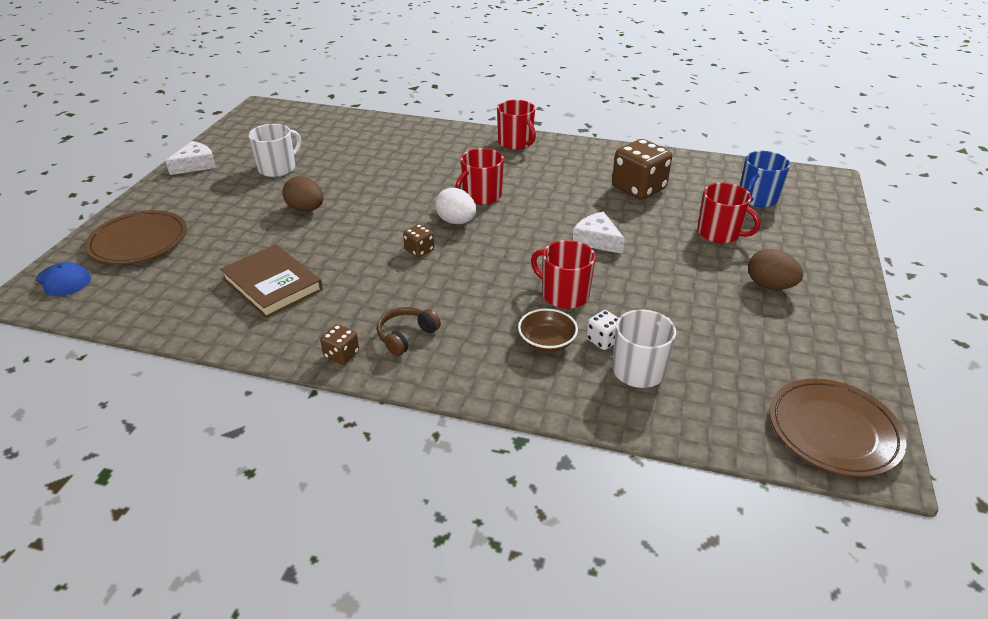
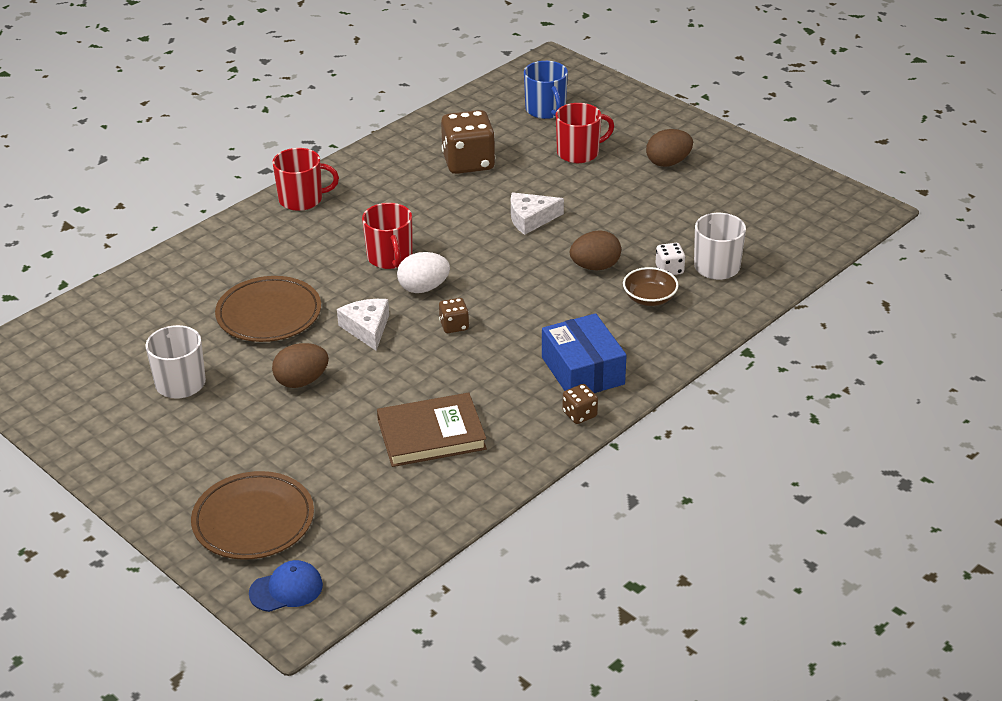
camera: 60 degrees left, 0 degrees up
white cheese [166,141,216,175] -> white cheese moved to [337,299,389,351]
brown headphones [377,307,441,356] -> blue box [542,313,627,393]
red mug [531,240,596,309] -> brown egg [570,230,621,270]
brown plate [769,378,906,477] -> brown plate moved to [215,276,321,342]

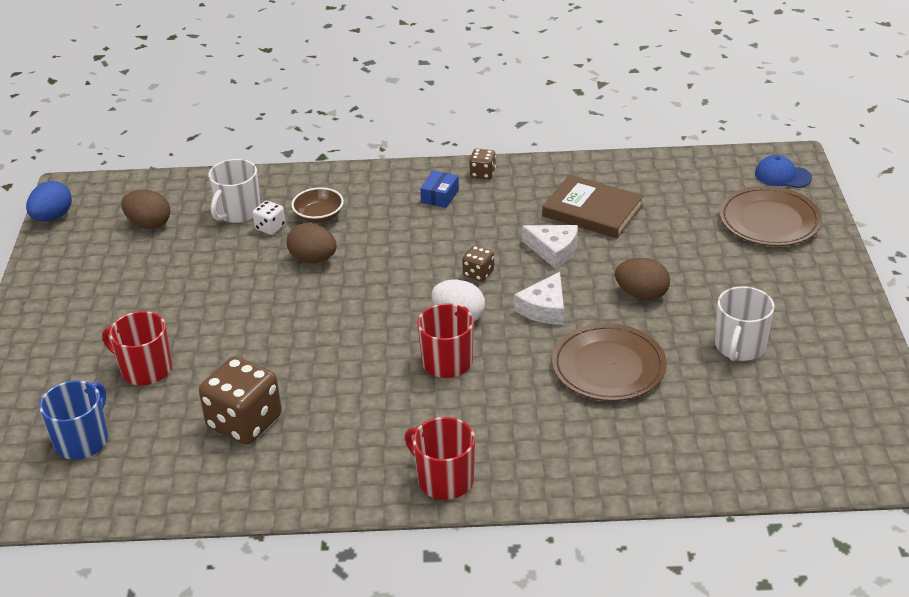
camera: 135 degrees left, 0 degrees up
white cheese [511,192,564,235] -> white cheese moved to [522,225,578,269]
blue box [542,313,627,393] -> blue box [420,171,459,208], size x0.53
brown egg [646,129,693,167] -> brown egg moved to [121,190,170,229]
none -> blue egg [26,181,72,222]

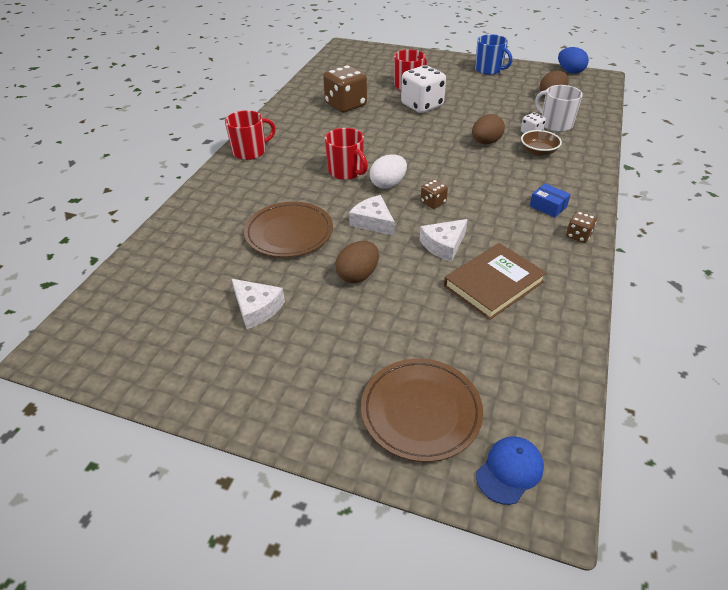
camera: 110 degrees right, 5 degrees up
blue mug [39,381,108,460] -> blue mug moved to [475,34,512,75]
white mug [715,286,775,361] -> white cheese [232,279,285,329]
none -> white dice [401,65,446,113]

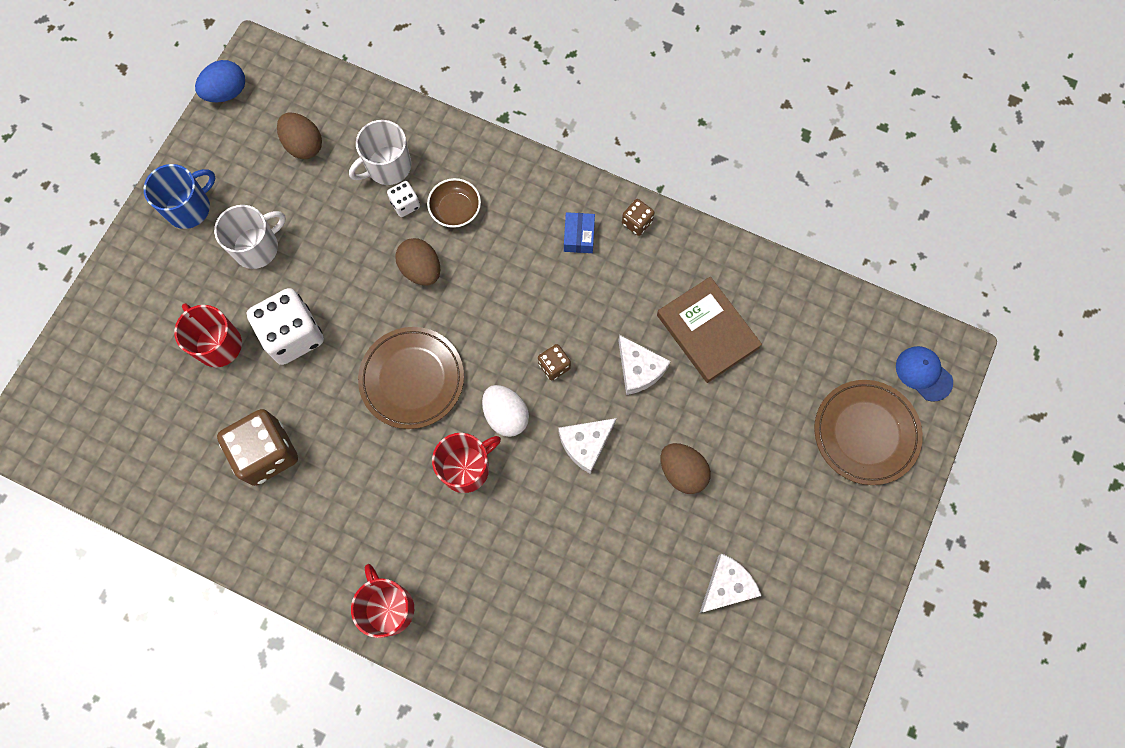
camera: 85 degrees left, 30 degrees up
brown plate [244,202,333,257] -> brown plate moved to [358,327,464,429]
blue box [530,183,571,217] -> blue box turned 45 degrees counterclockwise [564,212,595,253]
none -> white mug [214,205,286,269]

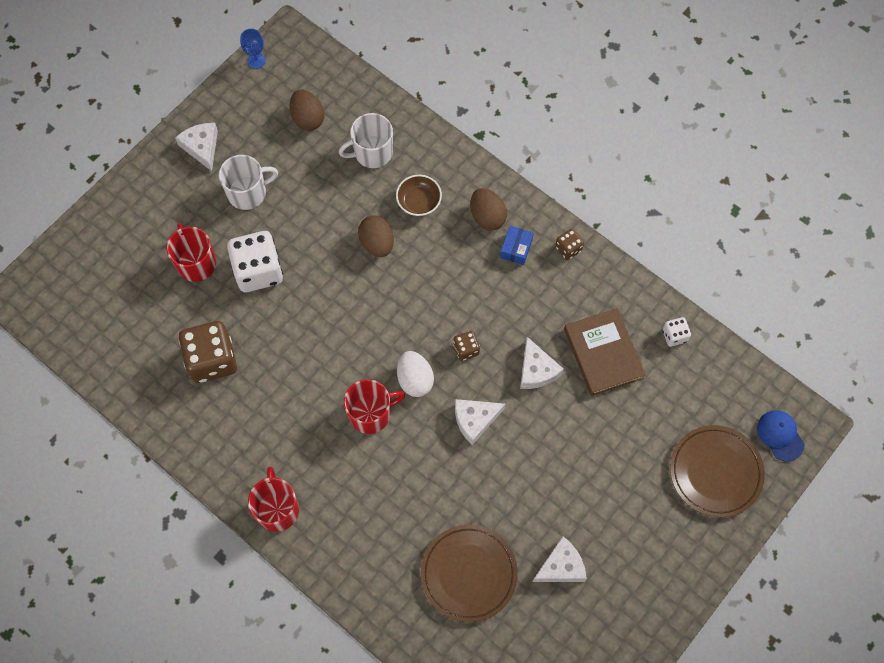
camera: 15 degrees right, 5 degrees down
blue mug [144,164,215,229] -> white cheese [175,123,218,171]
blue egg [195,60,245,102] -> blue goblet [240,29,266,69]
brown plate [358,327,464,429] -> brown plate moved to [421,525,518,622]
white dice [387,181,420,217] -> white dice moved to [662,317,691,347]
brown egg [660,443,711,494] -> brown egg moved to [470,188,507,231]

